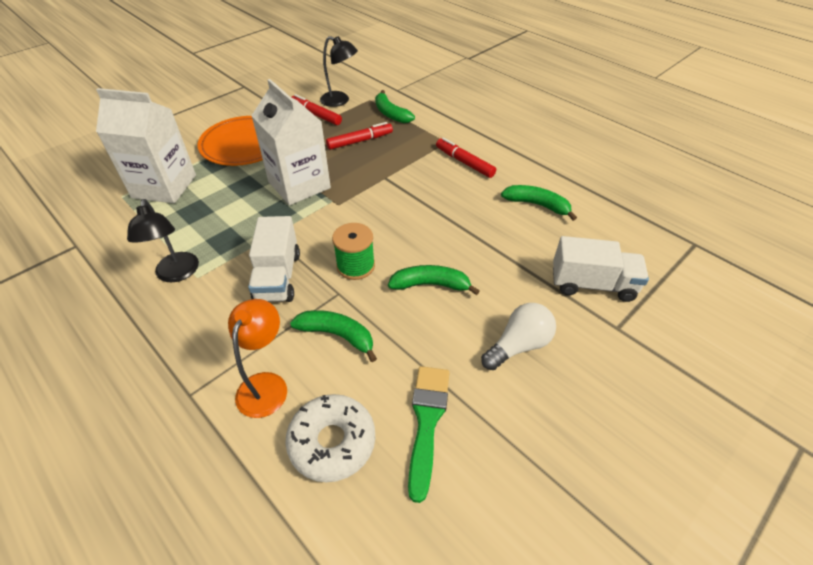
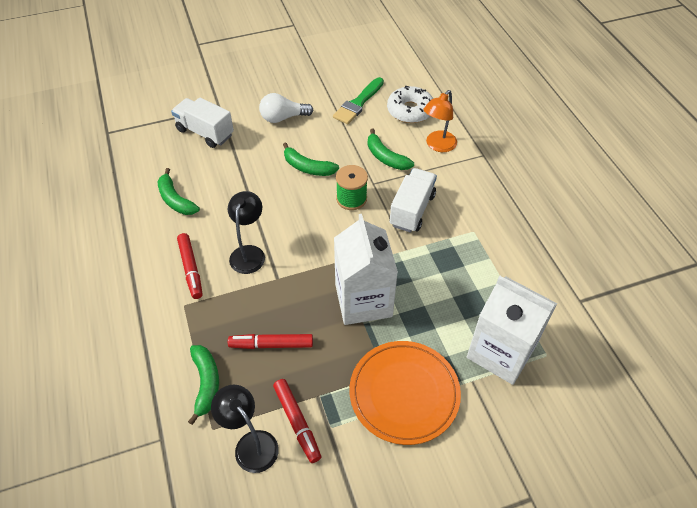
camera: 155 degrees left, 5 degrees up
black lamp [127,199,199,283] -> black lamp moved to [228,191,265,274]

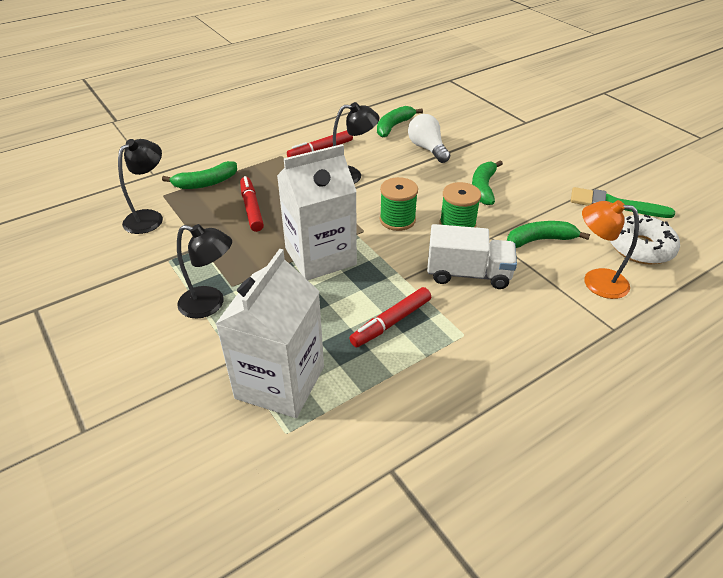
camera: 75 degrees right, 10 degrees down
white truck [171,97,234,148] -> none
white light bulb [259,93,313,123] -> white light bulb moved to [408,114,450,163]
red marker [273,379,321,463] -> red marker moved to [349,287,431,347]
orange plate [349,341,461,445] -> black lamp [177,224,232,319]
green banana [368,128,414,170] -> green banana turned 45 degrees clockwise [507,221,590,248]
none -> green spool [380,177,418,231]

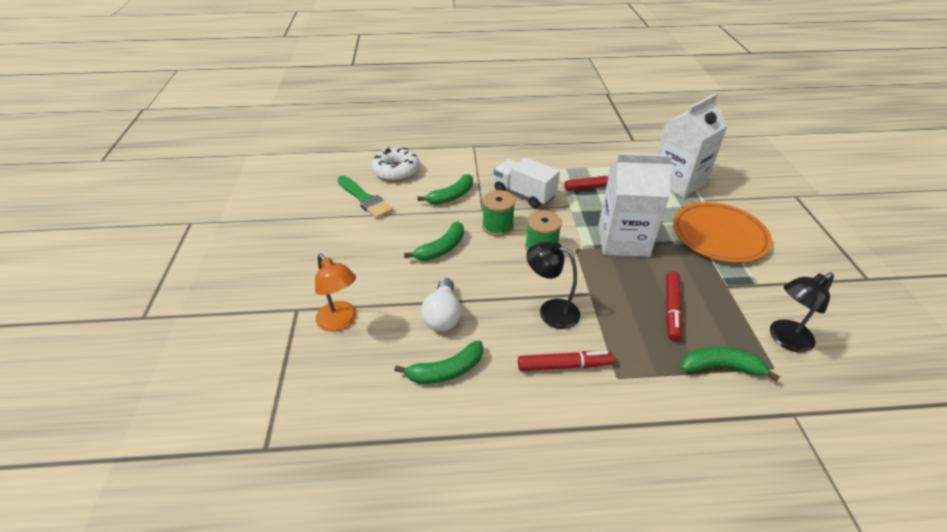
camera: 150 degrees left, 0 degrees up
black lamp [177,224,232,319] -> orange plate [673,202,772,263]
green banana [507,221,590,248] -> green banana turned 60 degrees counterclockwise [417,174,473,205]
orange lamp [582,200,639,299] -> orange lamp moved to [315,253,357,332]

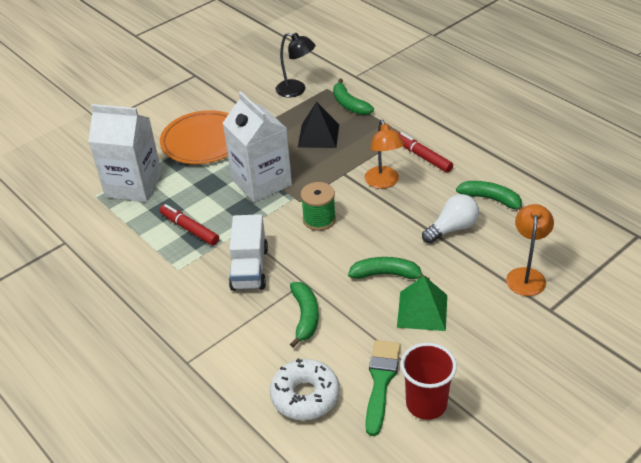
camera: 125 degrees left, 0 degrees up
green banana [417,174,473,205] -> green banana turned 75 degrees clockwise [290,282,319,348]
green spool [482,190,515,237] -> none
black lamp [526,241,580,329] -> orange lamp [364,120,404,189]
red marker [666,271,683,341] -> black pyramid [298,102,339,148]
none -> green pyramid [397,276,447,331]
none -> red cup [401,343,457,420]

